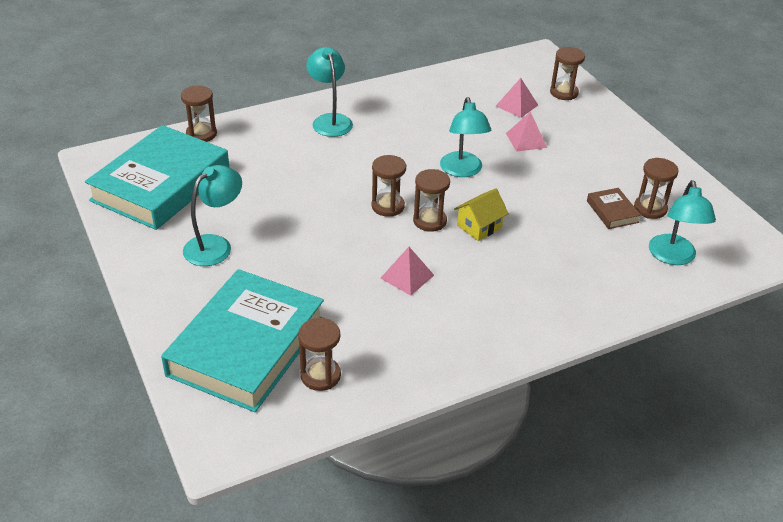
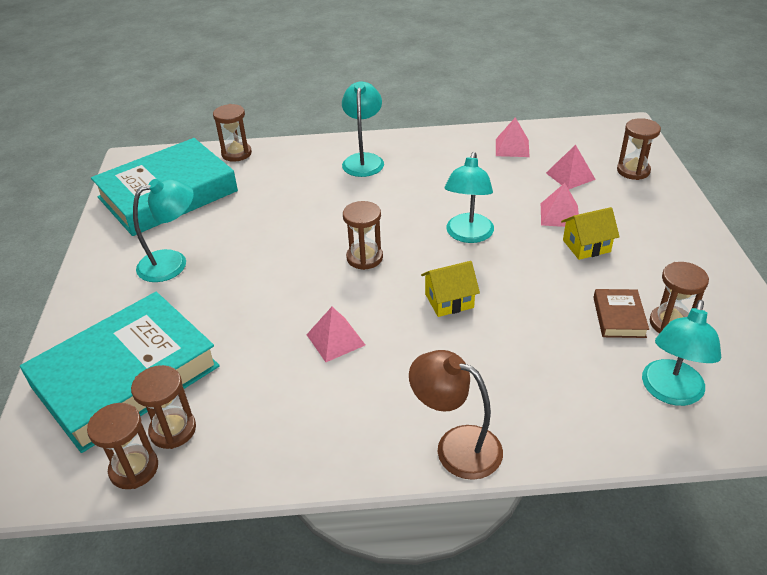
camera: 25 degrees right, 0 degrees up
brown hourglass [413,169,450,232] -> brown hourglass moved to [87,403,158,489]
none -> brown lamp [409,350,503,480]
none -> pink pyramid [496,117,530,157]
none -> yellow house [561,207,620,260]

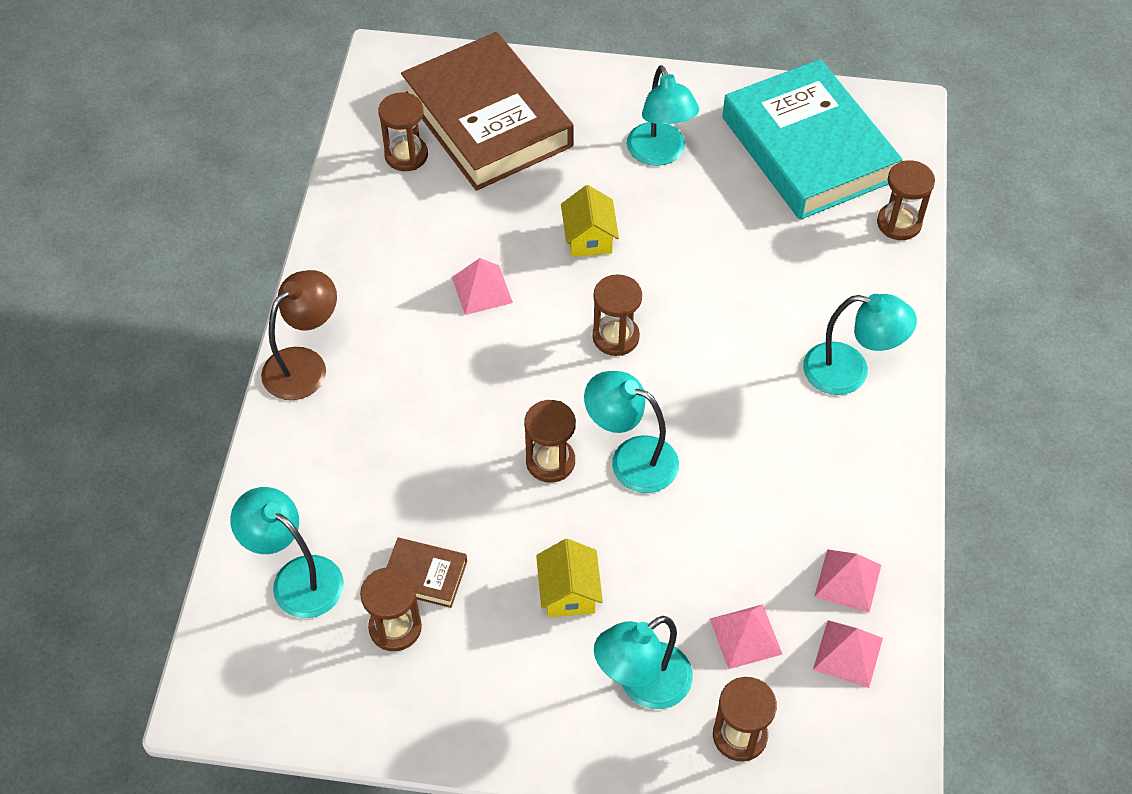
camera: 100 degrees right, 15 degrees up
turquoise book [20,292,220,453] -> brown book [401,32,574,191]
brown hourglass [87,403,158,489] -> brown hourglass moved to [524,400,576,483]
yellow house [421,261,480,317] -> yellow house moved to [561,185,619,257]
pink pyramid [541,183,579,227] -> pink pyramid moved to [813,620,883,688]
none -> turquoise lamp [594,616,693,709]

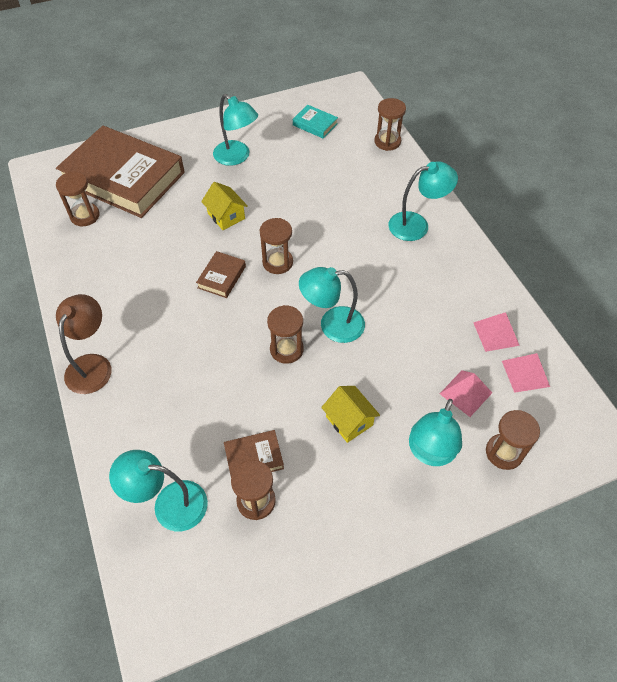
camera: 30 degrees left, 0 degrees up
pink pyramid [452,258,513,315] -> none
turquoise book [722,59,902,220] -> turquoise book [293,105,338,139], size x0.40
none -> brown book [196,251,246,298]

